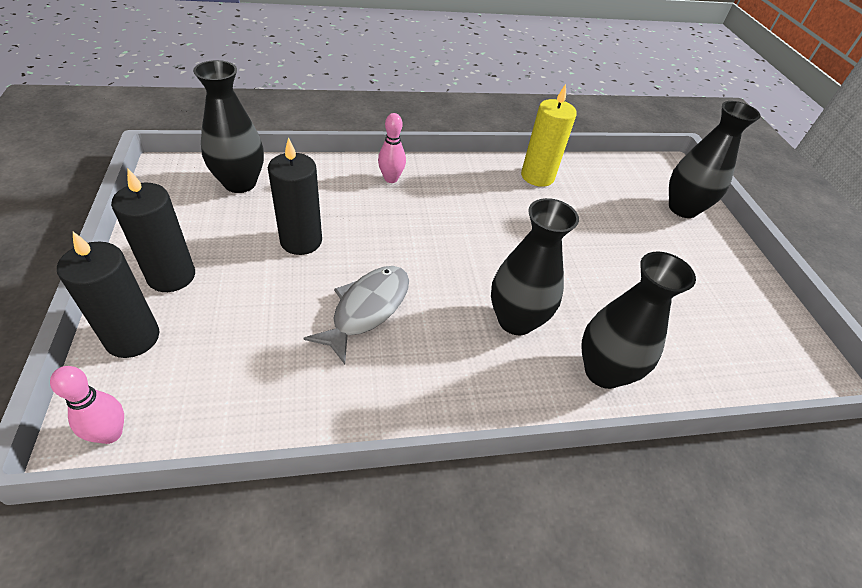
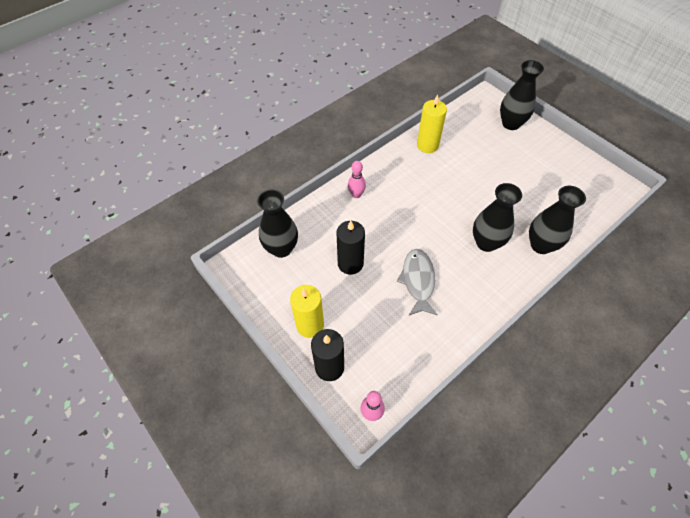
camera: 25 degrees left, 10 degrees up
black candle [111,169,195,292] -> yellow candle [290,285,324,338]

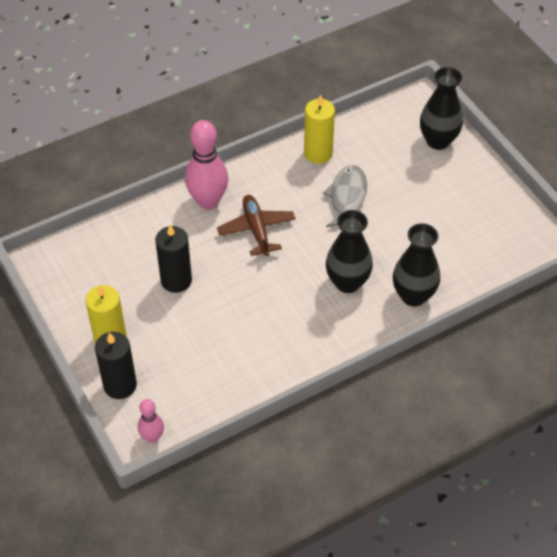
camera: 10 degrees right, 5 degrees down
black vase [257,189,298,258] -> none
pink bowling pin [348,161,366,198] -> pink bowling pin [185,120,229,210], size x1.88
grey fish [397,249,438,316] -> grey fish moved to [323,165,367,227]
none -> brown plane [217,195,296,256]

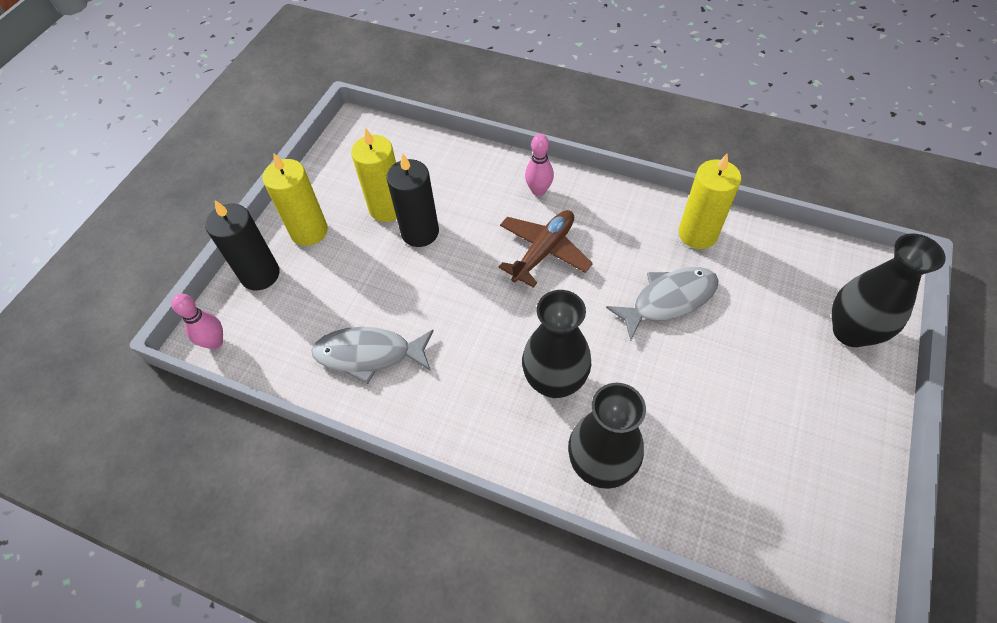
camera: 55 degrees right, 5 degrees up
pink bowling pin [185,120,229,210] -> pink bowling pin [525,134,554,196], size x0.53
none -> grey fish [312,327,433,384]
none -> yellow candle [351,128,397,222]

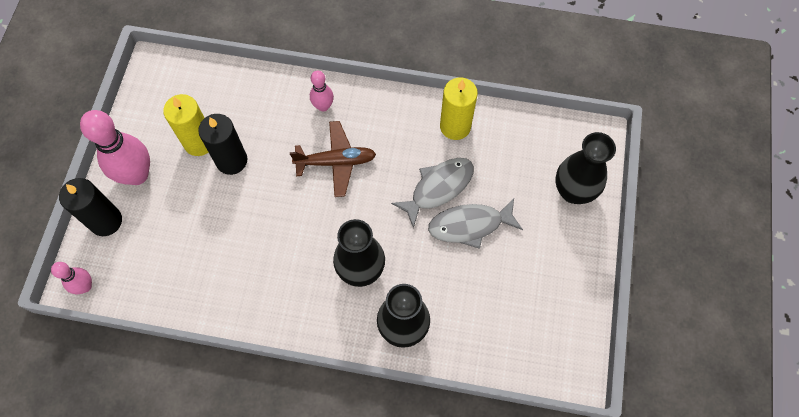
camera: 15 degrees left, 10 degrees up
yellow candle [262,153,328,246] -> pink bowling pin [80,110,150,185]
grey fish [312,327,433,384] -> grey fish moved to [428,198,523,249]
brown plane [499,210,593,288] -> brown plane turned 60 degrees clockwise [290,121,376,197]

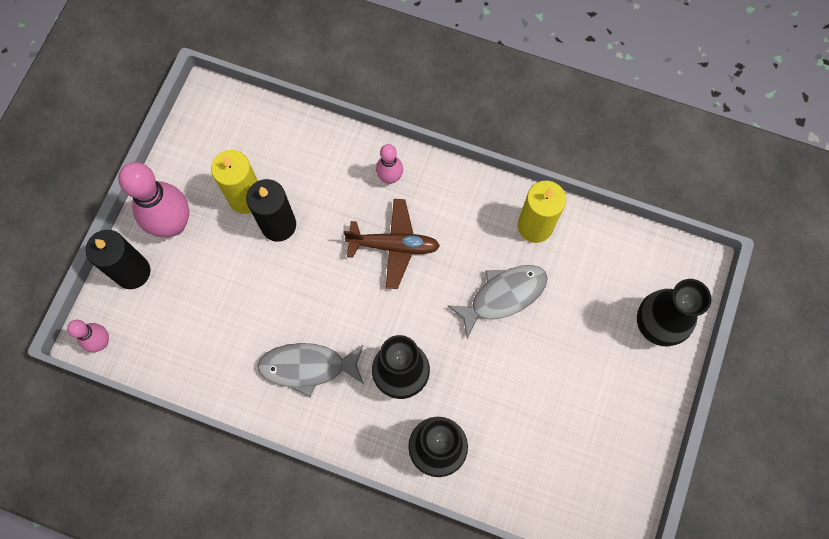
camera: 10 degrees right, 5 degrees up
grey fish [428,198,523,249] -> grey fish moved to [258,343,363,397]

